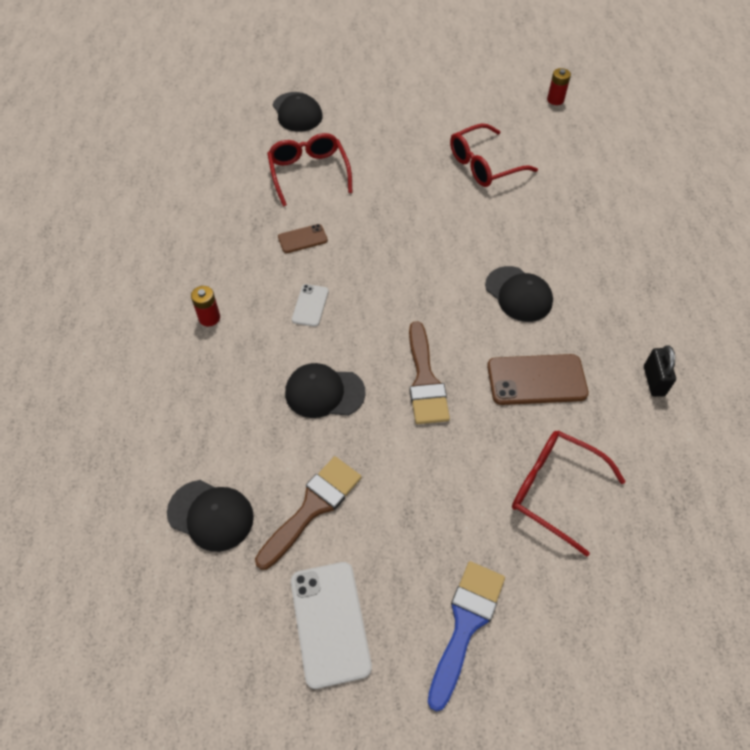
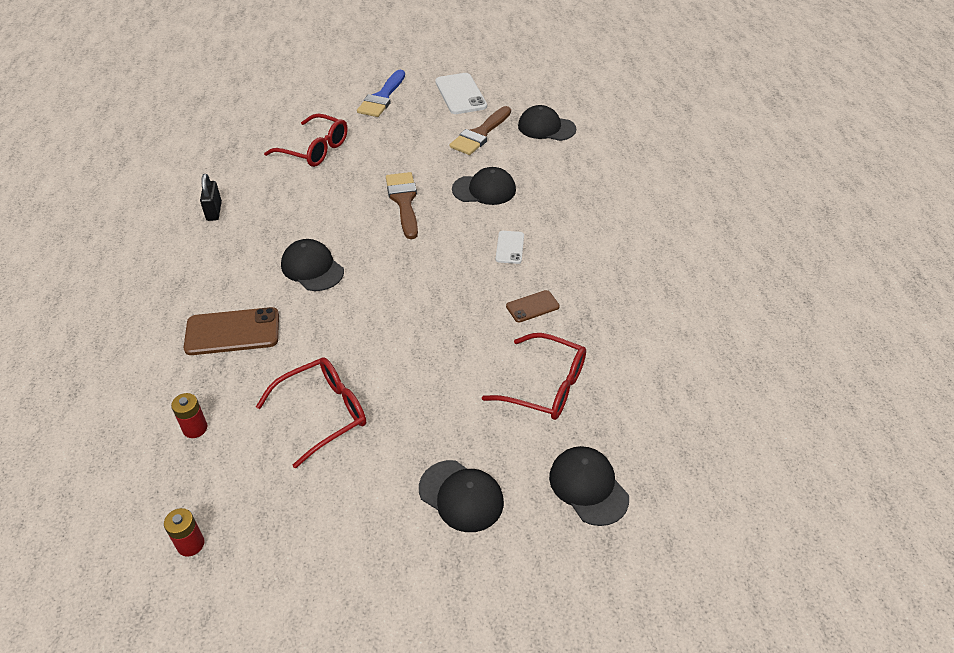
camera: 175 degrees right, 10 degrees down
red battery [191,286,220,326] -> red battery moved to [171,393,207,438]
red glasses [267,133,353,206] -> red glasses turned 45 degrees counterclockwise [482,333,586,420]
brown phone [487,354,589,405] -> brown phone moved to [184,307,279,355]
none -> black cap [419,460,504,532]

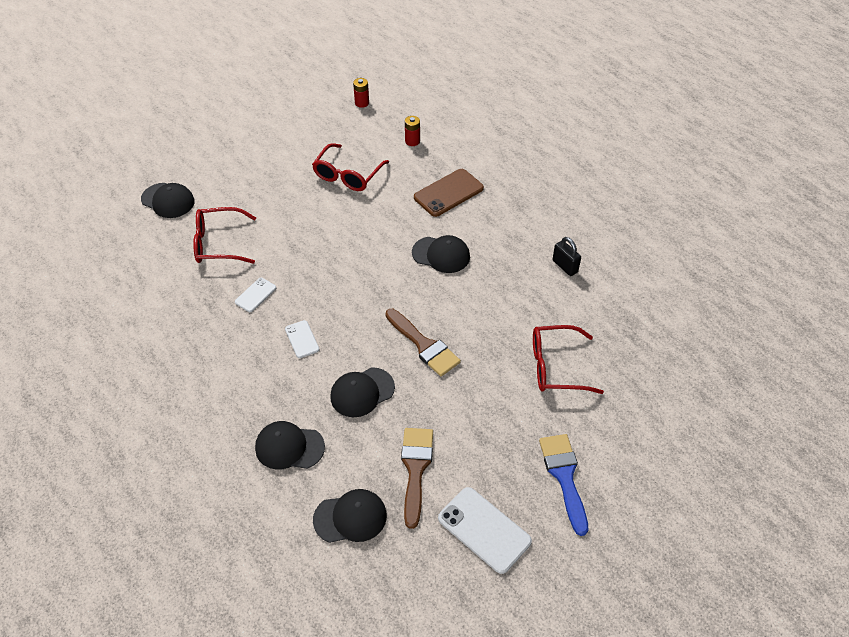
camera: 150 degrees right, 5 degrees up
black cap [419,460,504,532] -> black cap moved to [255,421,325,469]
brown phone [506,290,560,322] -> white phone [235,278,276,312]

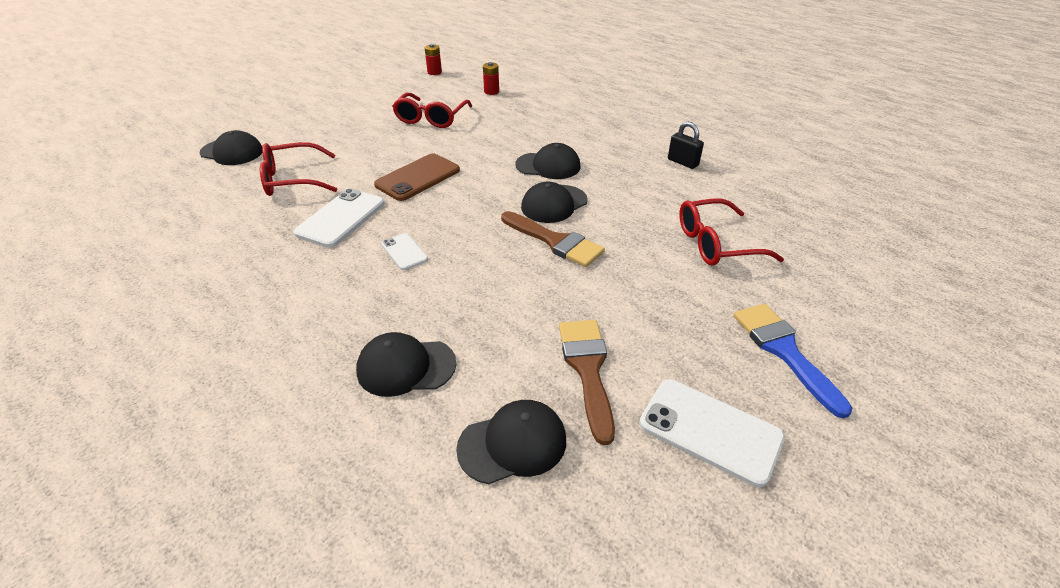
camera: 10 degrees left, 10 degrees down
white phone [235,278,276,312] -> white phone [294,189,385,248], size x1.79
black cap [330,367,395,417] -> black cap moved to [521,182,588,223]
brown phone [414,169,484,217] -> brown phone moved to [374,154,460,201]

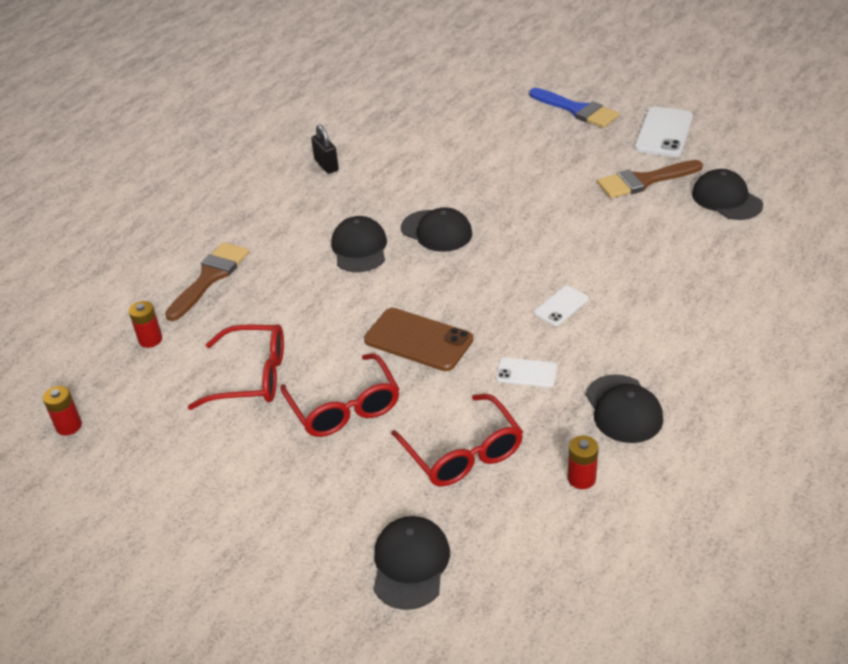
camera: 100 degrees left, 0 degrees up
white phone [294,189,385,248] -> white phone [496,358,557,387], size x0.56
black cap [356,332,456,397] -> black cap moved to [586,375,663,443]
brown brush [501,211,605,267] -> brown brush moved to [165,242,249,321]
black padlock [668,122,704,169] -> black padlock turned 60 degrees counterclockwise [311,125,339,174]
red glasses [679,198,784,266] -> red glasses moved to [280,353,399,437]
blue brush [734,304,852,418] -> blue brush turned 105 degrees counterclockwise [529,88,619,128]
none -> red battery [568,436,598,489]

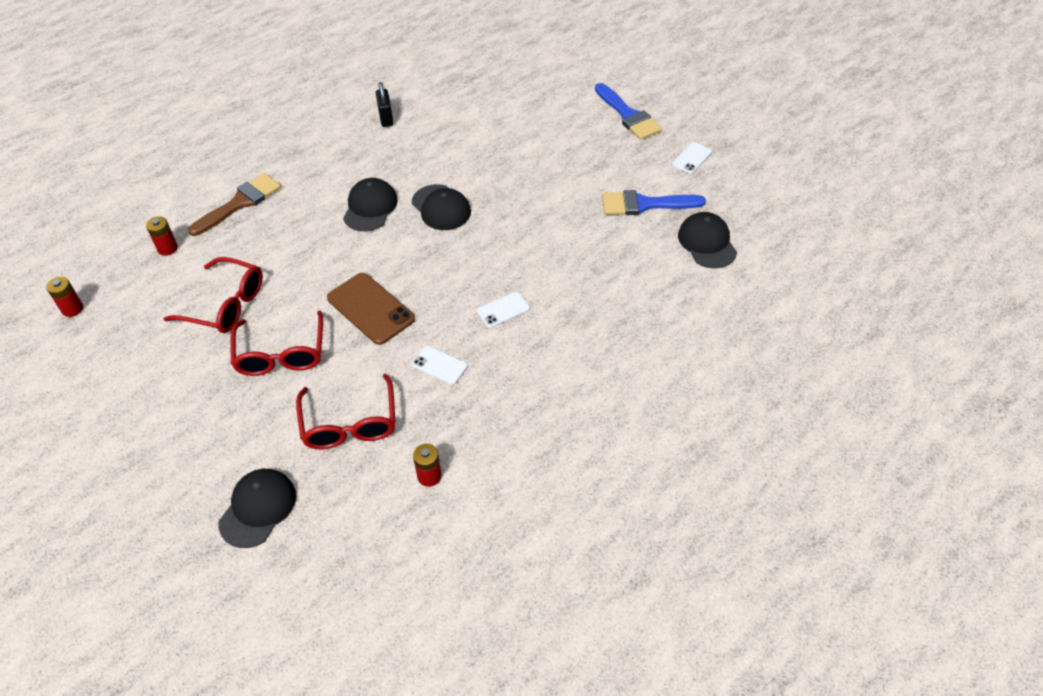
camera: 15 degrees right, 10 degrees up
black cap [586,375,663,443] -> none
brown brush [597,160,703,198] -> blue brush [602,190,706,215]
white phone [634,107,693,157] -> white phone [672,142,712,174], size x0.56

